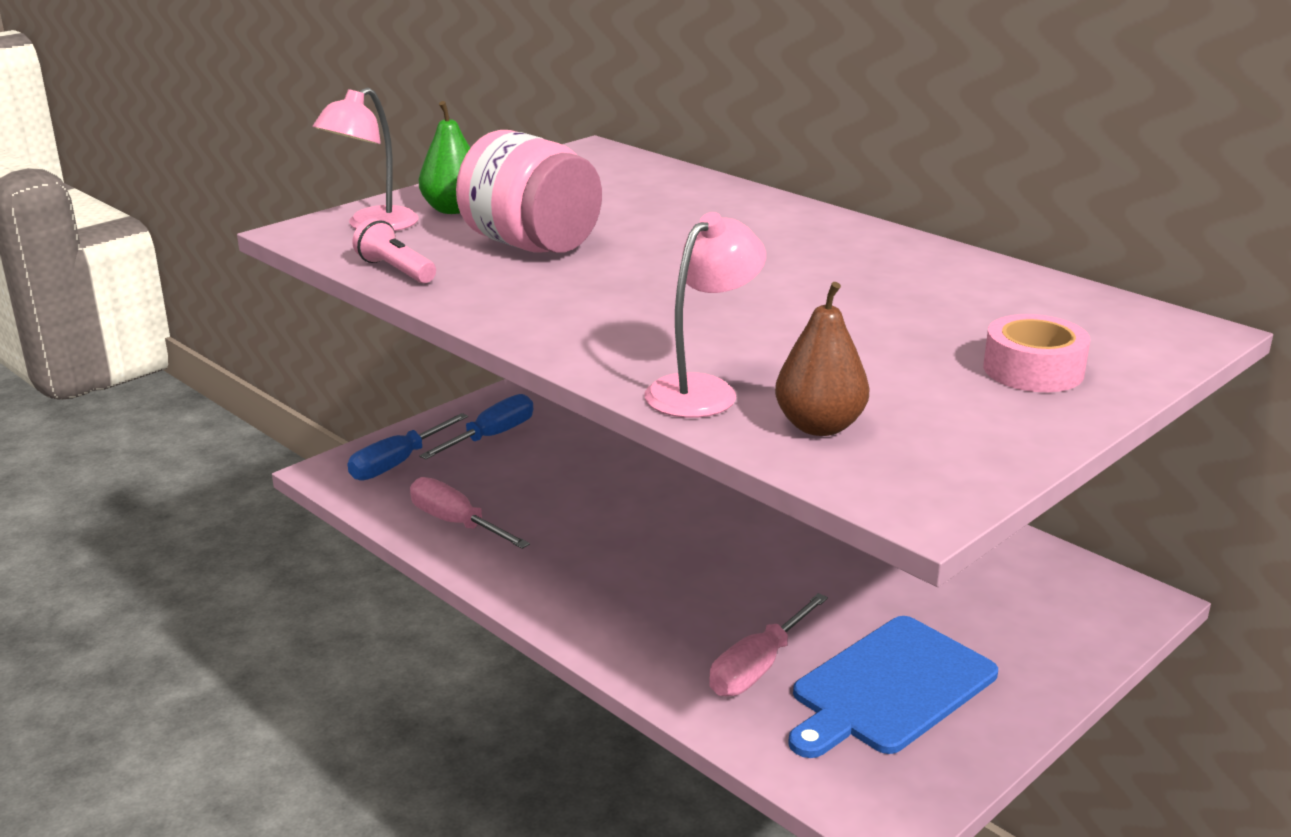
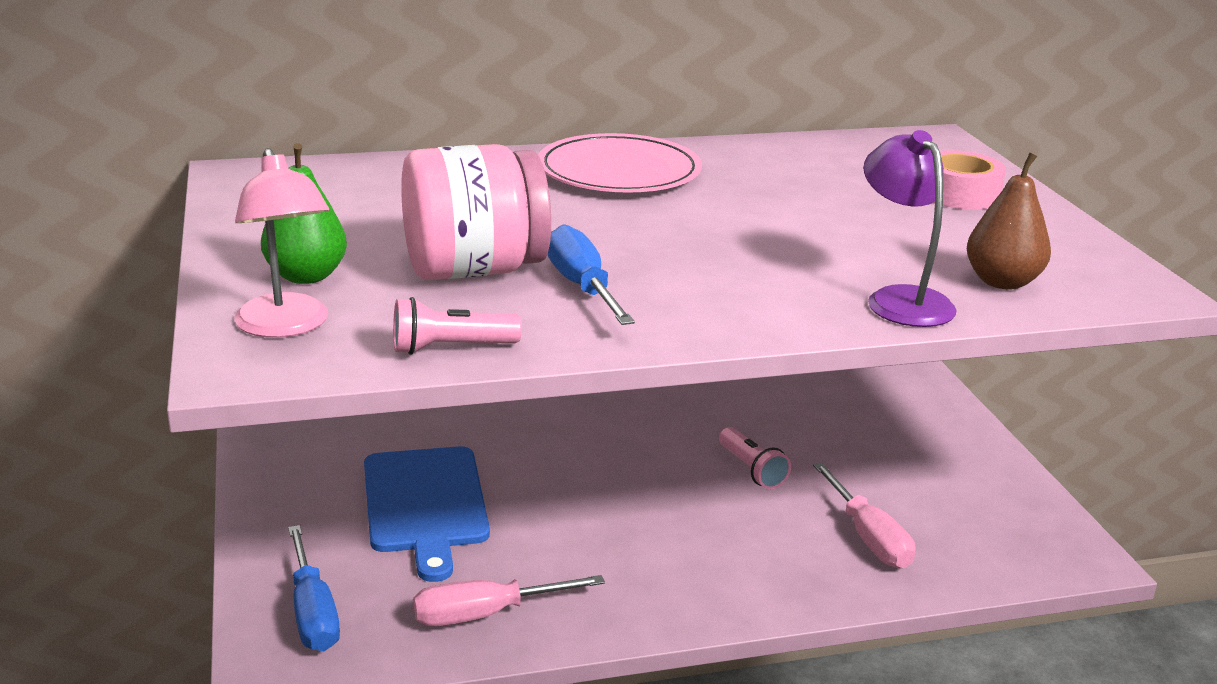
camera: 60 degrees left, 0 degrees up
blue screwdriver [419,394,533,460] -> blue screwdriver moved to [548,224,635,325]
pink lamp [644,212,766,418] -> purple lamp [863,130,957,327]
blue cutting board [788,616,998,758] -> blue cutting board moved to [364,446,490,582]
none -> pink plate [538,133,702,193]
none -> pink flashlight [719,427,791,489]

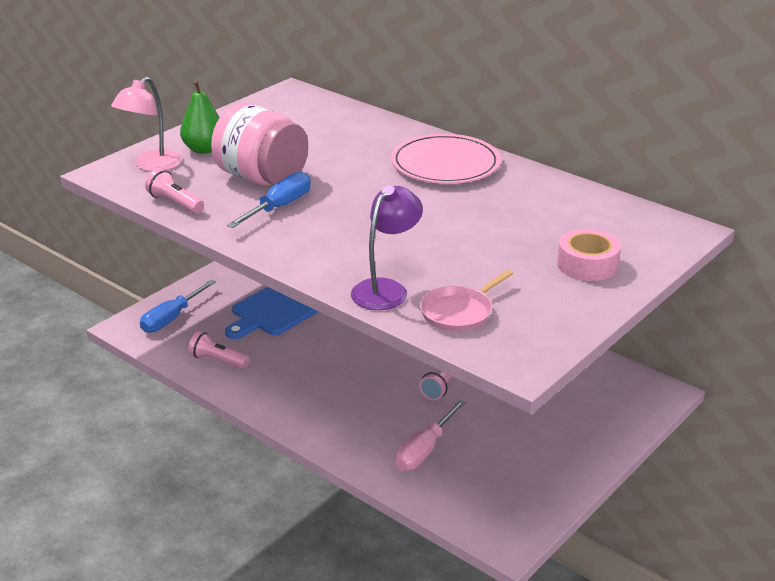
camera: 55 degrees right, 5 degrees up
pink screwdriver [413,575,605,626] -> pink flashlight [188,331,250,369]
brown pear [967,153,1051,289] -> pink pan [420,270,513,331]

